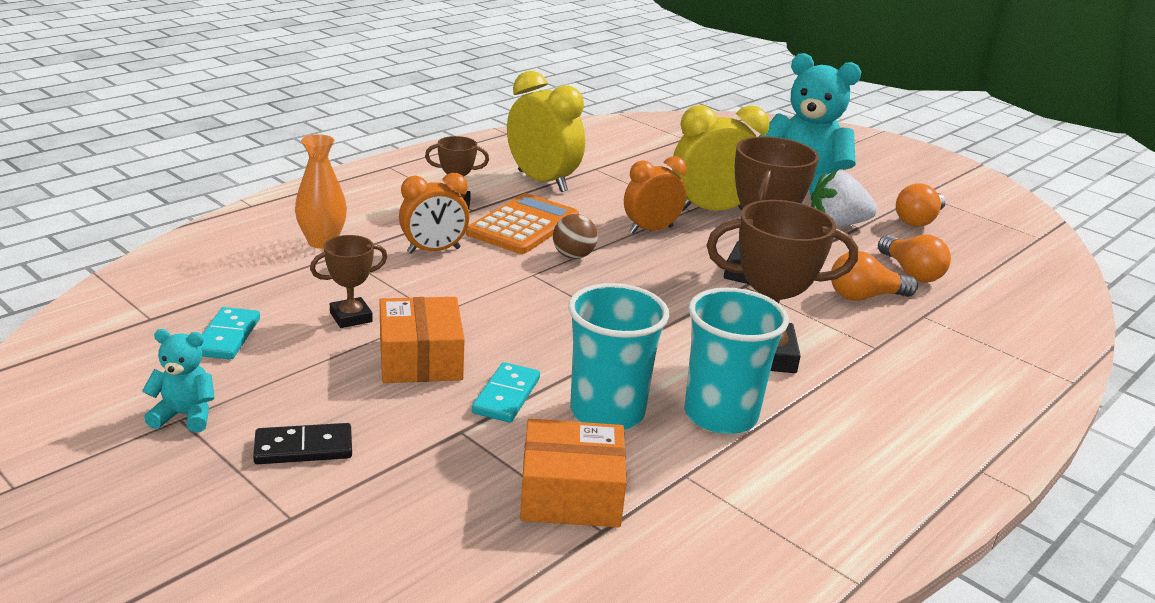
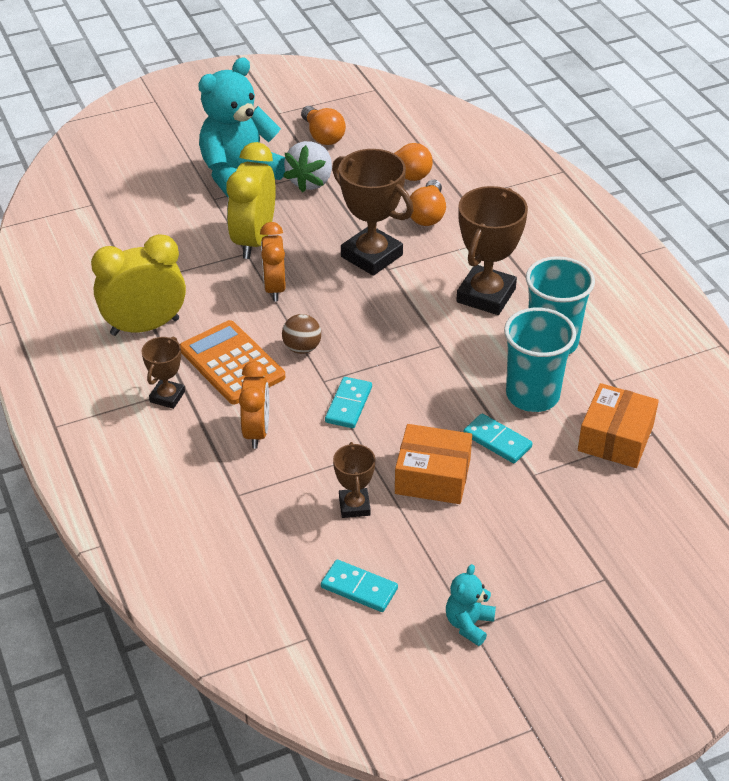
camera: 65 degrees left, 15 degrees up
black domino [253,423,352,464] -> none
orange vase [295,134,347,249] -> none
none -> turquoise domino [325,377,372,428]

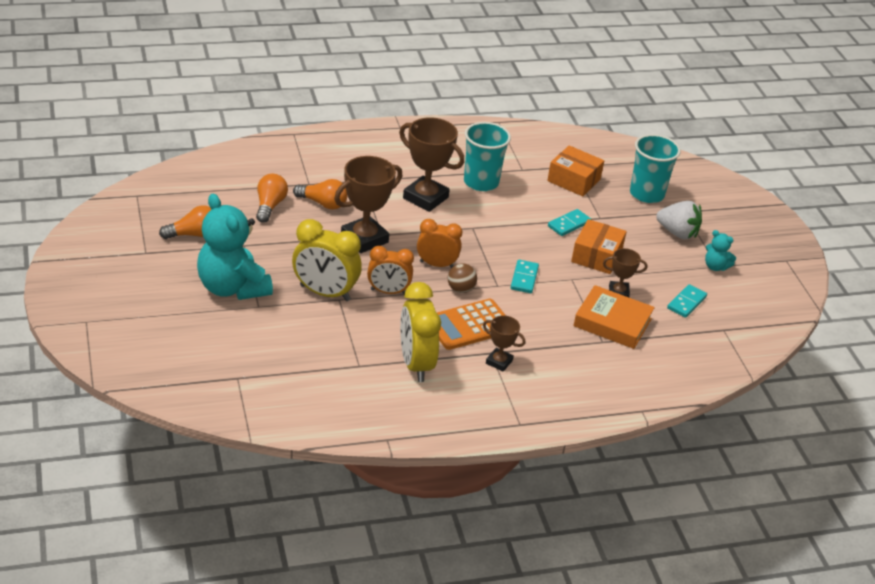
camera: 85 degrees left, 5 degrees down
orange clock [239,361,269,449] -> orange clock moved to [417,219,462,268]
white strawberry [283,141,332,192] -> white strawberry moved to [656,201,702,239]
turquoise domino [325,377,372,428] -> turquoise domino turned 75 degrees clockwise [511,260,539,293]
turquoise cup [504,308,576,412] -> turquoise cup moved to [630,134,681,203]
none -> orange book [573,285,655,349]

